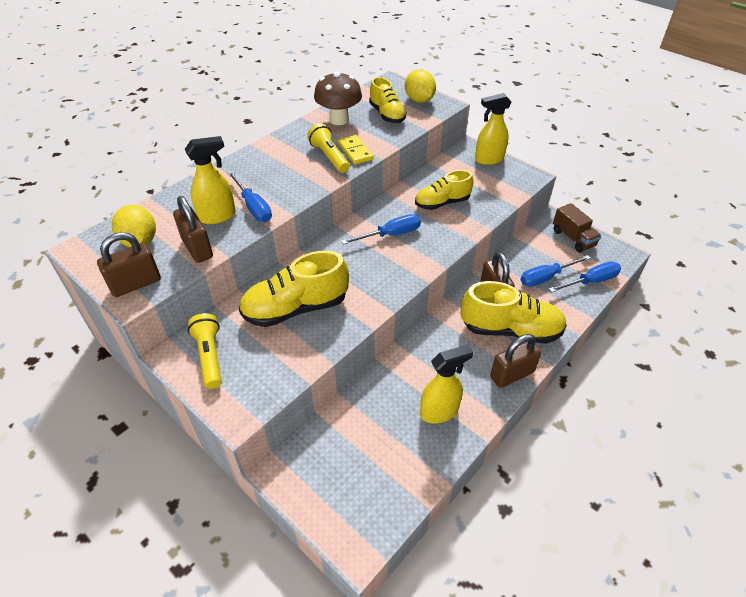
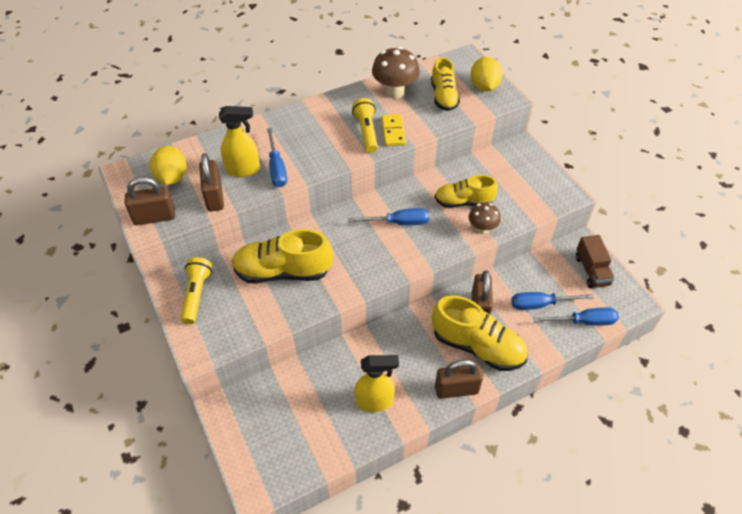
camera: 20 degrees right, 5 degrees up
yellow spray bottle [475,93,511,165] -> none
none -> brown mushroom [469,202,501,234]

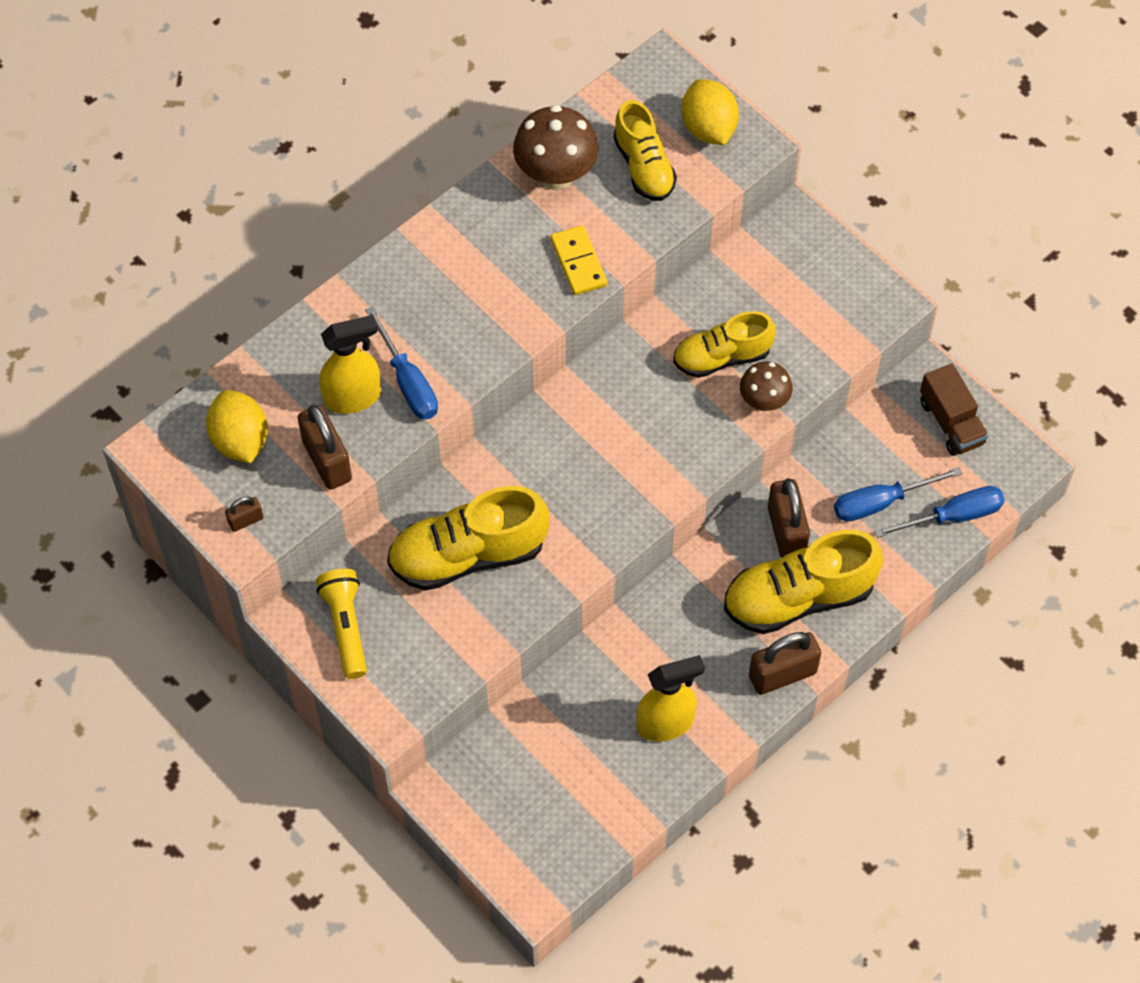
camera: 15 degrees left, 10 degrees up
brown padlock [125,177,175,225] -> brown padlock [225,496,264,532], size x0.50
blue screwdriver [348,208,429,225] -> none
yellow flashlight [352,98,378,153] -> none
yellow shoe [432,295,528,371] -> yellow shoe turned 150 degrees clockwise [724,530,883,634]

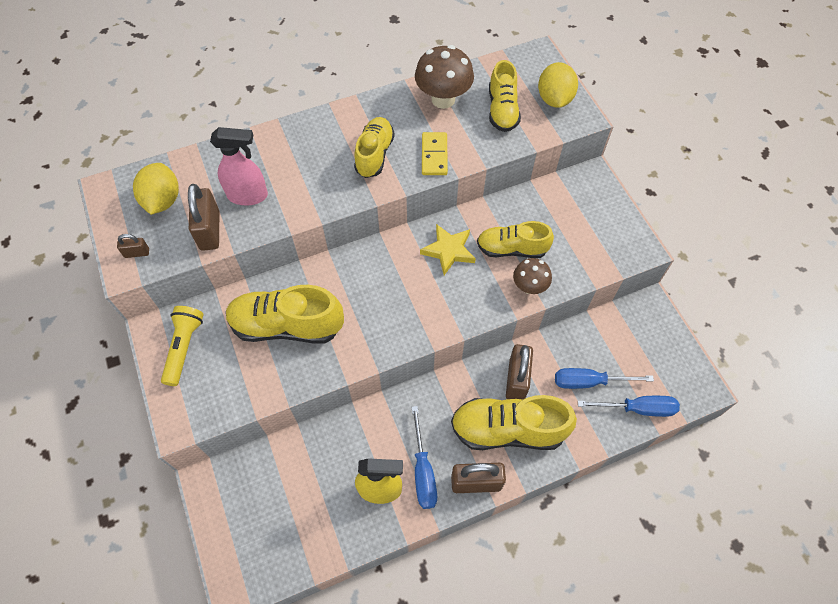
camera: 20 degrees right, 0 degrees up
yellow spray bottle [319,315,381,414] -> pink spray bottle [210,127,268,206]
blue screwdriver [365,306,438,420] -> blue screwdriver moved to [412,406,437,509]
brown truck [920,363,988,456] -> none
none -> yellow shoe [354,117,395,178]
none -> yellow star [420,224,476,275]

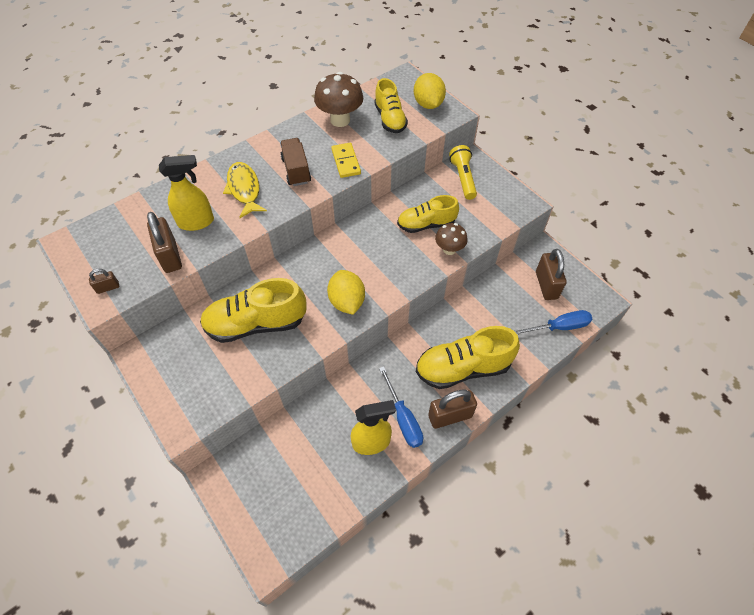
camera: 15 degrees left, 5 degrees down
yellow lemon [133,163,179,215] -> yellow lemon moved to [327,270,365,315]
yellow flashlight [161,306,204,386] -> yellow flashlight moved to [449,145,477,200]
pink spray bottle [210,127,268,206] -> yellow spray bottle [159,155,214,231]
yellow shoe [354,117,395,178] -> brown truck [280,138,311,186]
yellow star [420,224,476,275] -> none
brown padlock [506,344,533,400] -> brown padlock moved to [536,249,567,300]
blue screwdriver [555,368,654,389] -> none
none -> yellow fish [223,162,267,218]

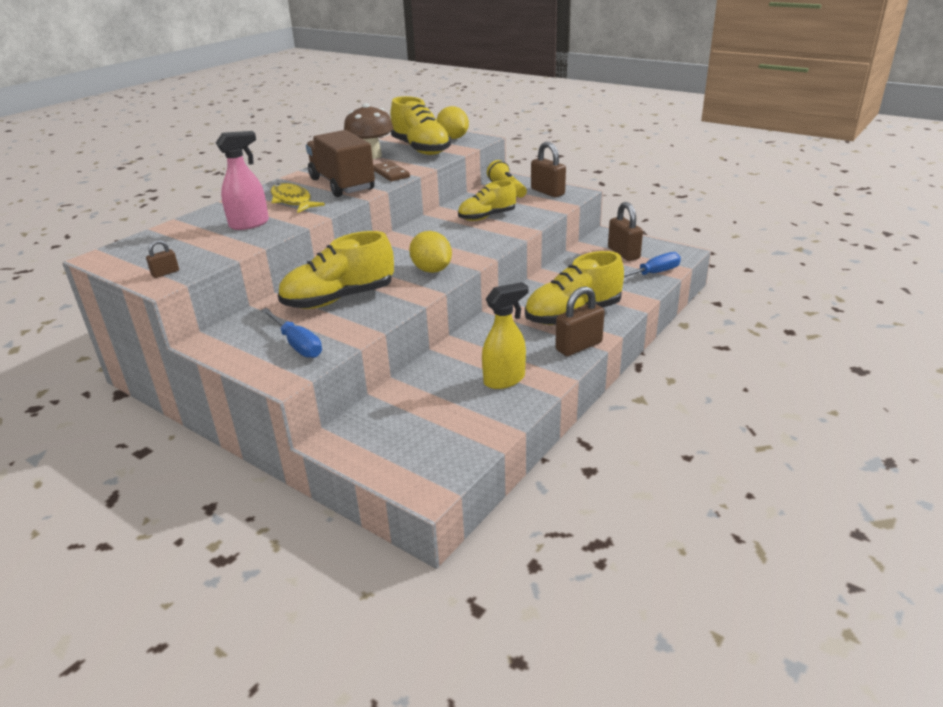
camera: 15 degrees left, 25 degrees down
brown padlock [147,212,182,273] -> brown padlock moved to [531,142,566,197]
yellow spray bottle [159,155,214,231] -> pink spray bottle [216,131,269,230]
brown truck [280,138,311,186] -> brown truck [306,130,375,197], size x1.68
yellow domino [331,143,361,178] -> brown domino [373,161,410,181]
yellow shoe [374,78,408,133] -> yellow shoe [391,96,451,155], size x1.52
blue screwdriver [379,366,423,448] -> blue screwdriver moved to [261,308,322,358]
brown mushroom [435,223,468,255] -> none

